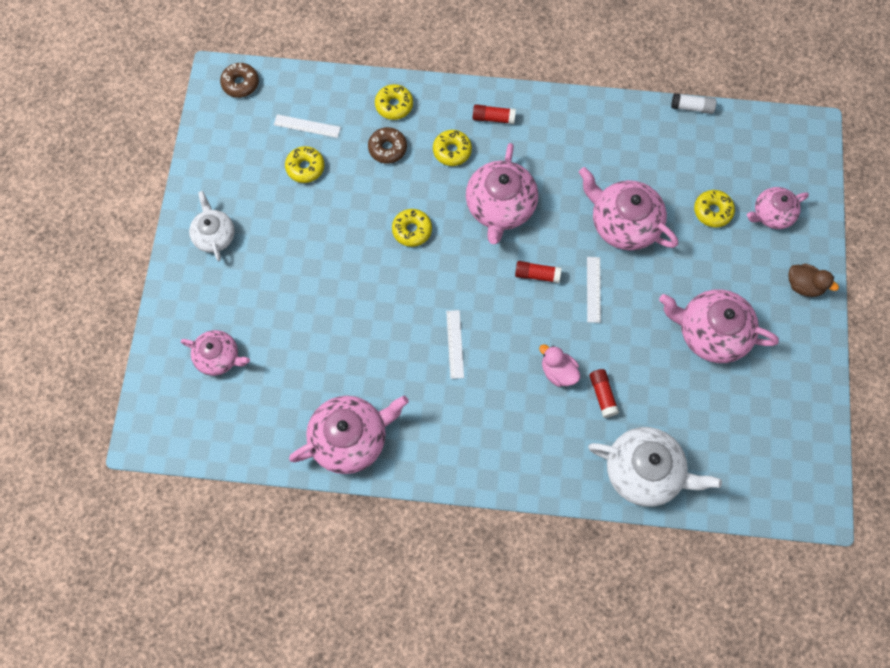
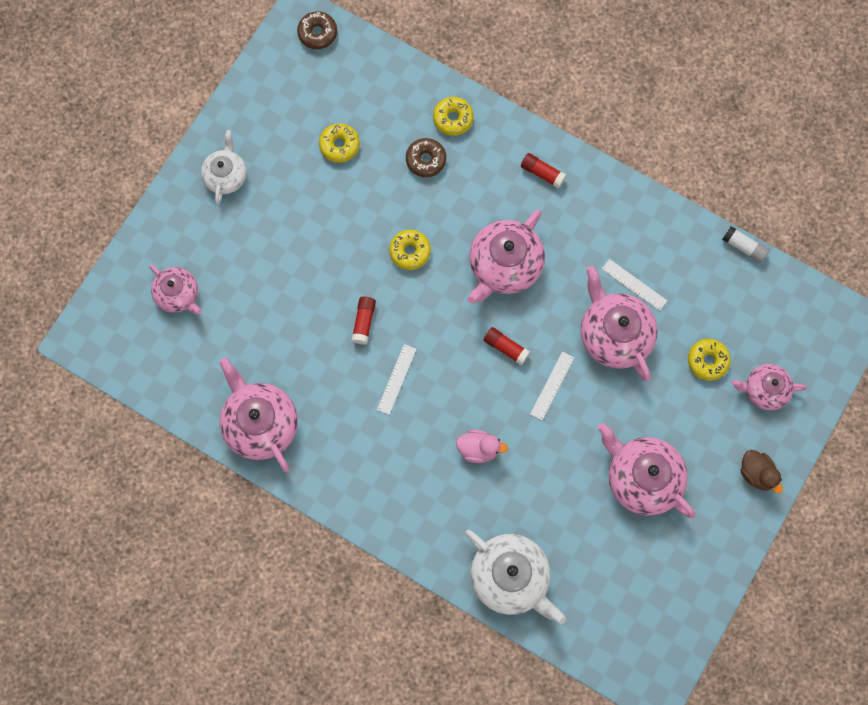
camera: 25 degrees right, 5 degrees up
white ruler [274,114,341,138] -> white ruler moved to [602,259,667,311]
pink teapot [289,396,409,474] -> pink teapot turned 120 degrees counterclockwise [219,358,298,472]
yellow donut [433,130,472,166] -> none
pink duck [539,344,580,387] -> pink duck turned 120 degrees clockwise [456,430,508,463]
red glue stick [589,369,619,418] -> red glue stick moved to [351,296,376,344]

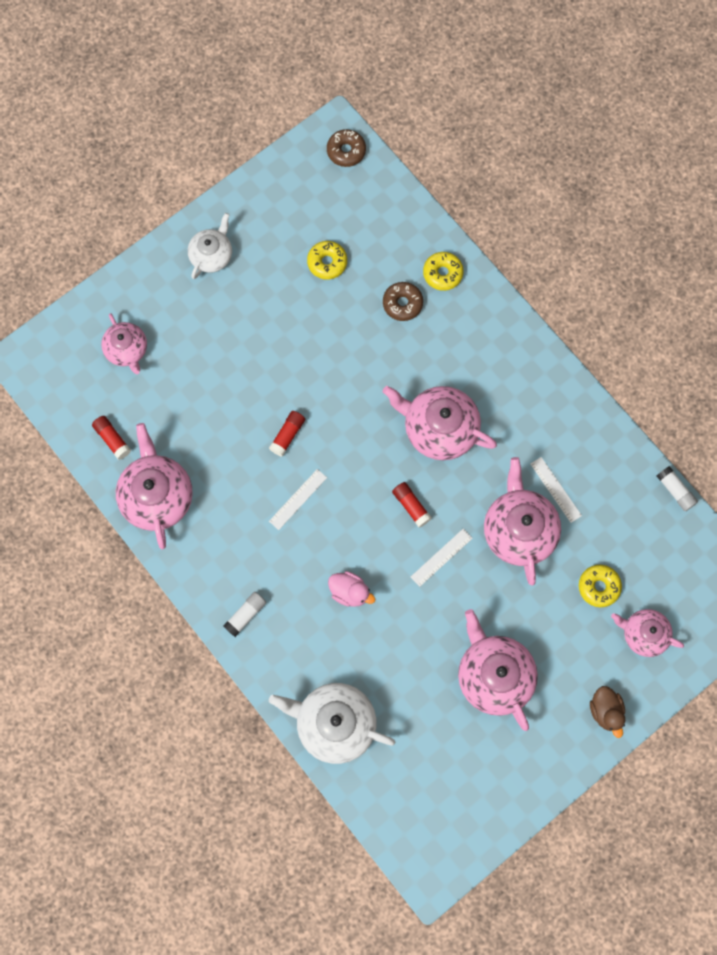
camera: 20 degrees right, 0 degrees up
yellow donut [389,230,431,270] -> none
white teapot [465,530,566,624] -> white teapot turned 135 degrees clockwise [269,683,395,764]
pink teapot [467,209,545,304] -> pink teapot turned 60 degrees clockwise [383,386,497,460]
red glue stick [521,153,566,189] -> red glue stick moved to [92,416,131,460]
none -> white glue stick [223,592,266,637]

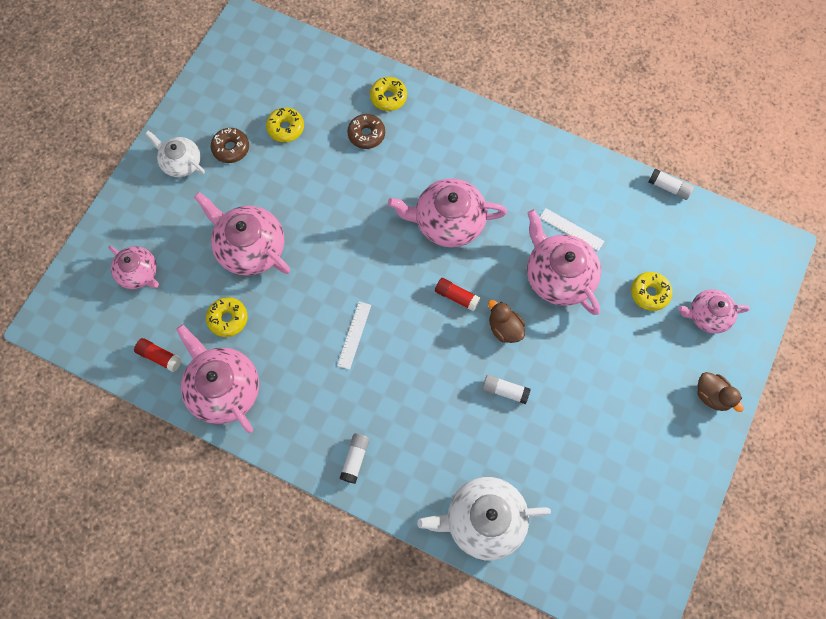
camera: 25 degrees left, 5 degrees down
white teapot [188,213,232,279] -> white teapot turned 60 degrees counterclockwise [145,131,205,177]
red glue stick [269,411,305,457] -> none
brown donut [327,129,366,167] -> brown donut moved to [211,128,249,163]
pink duck [328,571,375,607] -> none
white ruler [411,529,473,587] -> brown duck [488,300,525,343]
pink teapot [458,609,538,731] -> pink teapot moved to [194,192,290,276]
none -> yellow donut [206,297,248,337]
none -> white glue stick [482,374,531,404]

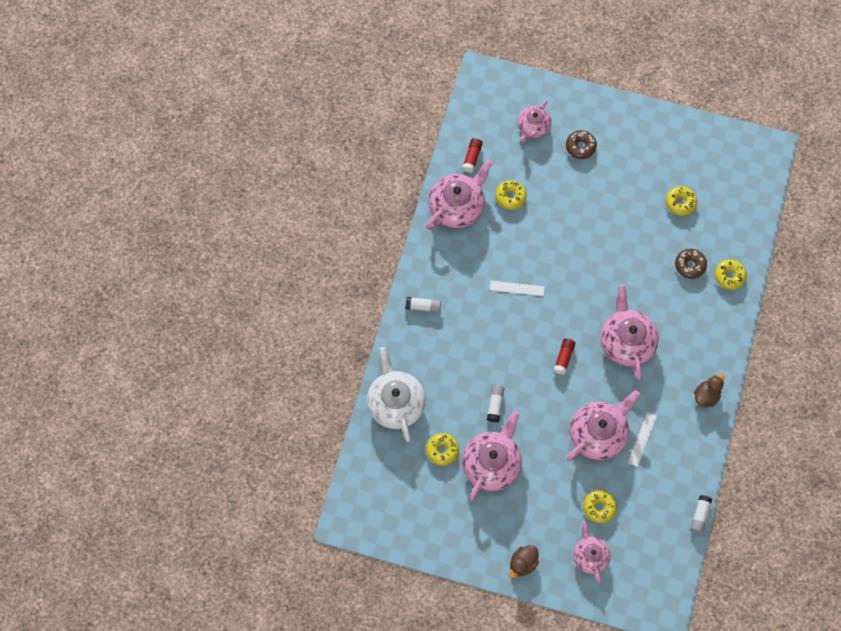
camera: 80 degrees right, 0 degrees up
white teapot [145,131,205,177] -> none
pink teapot [194,192,290,276] -> pink teapot moved to [462,411,522,501]
brown donut [211,128,249,163] -> brown donut moved to [566,130,597,159]
brown duck [488,300,525,343] -> brown duck moved to [694,374,725,407]
none -> yellow donut [426,433,459,466]

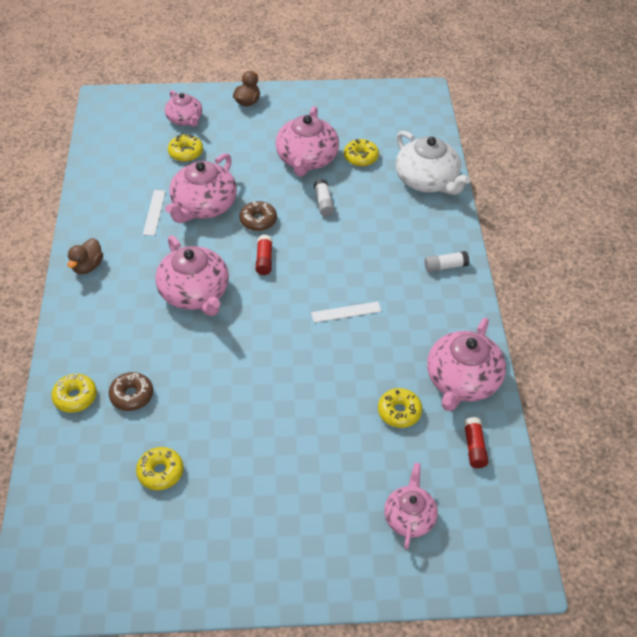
camera: 160 degrees right, 20 degrees down
brown donut [566,130,597,159] -> brown donut moved to [240,201,277,231]
white glue stick [690,495,712,534] -> none

